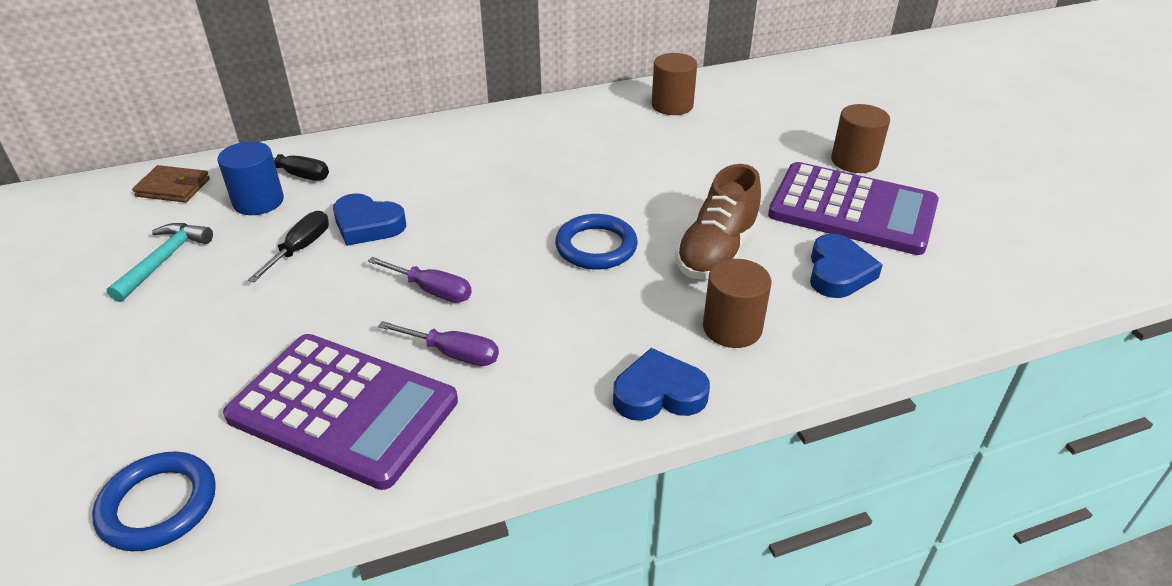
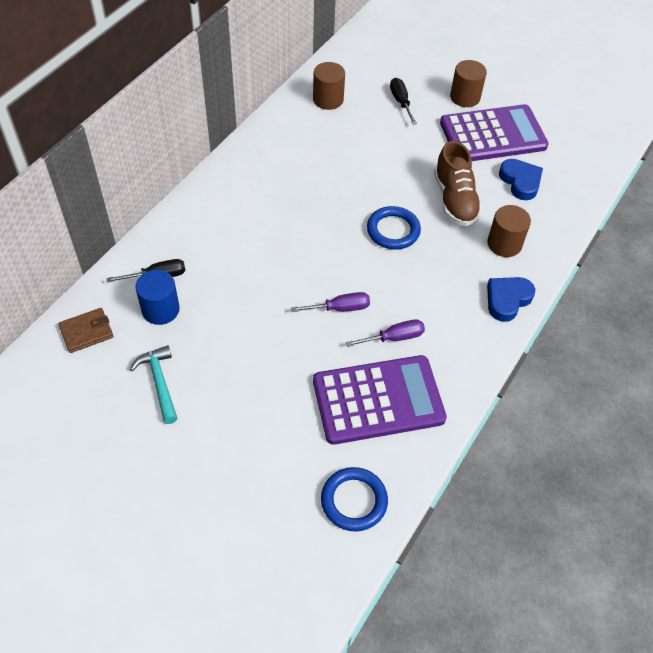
camera: 40 degrees left, 15 degrees up
black screwdriver [248,211,329,282] -> black screwdriver moved to [390,78,417,124]
blue heart [333,193,406,246] -> none

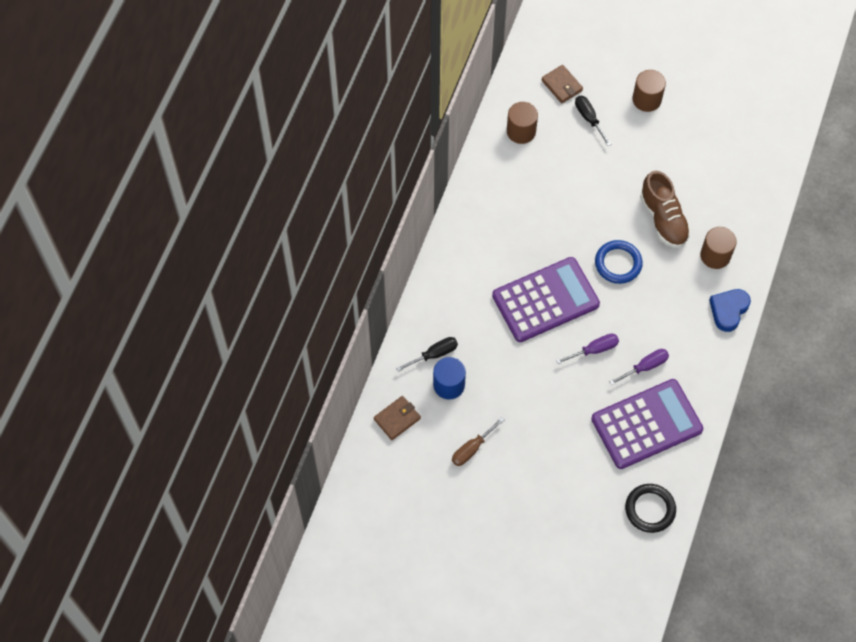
camera: 10 degrees left, 10 degrees up
turquoise hammer [130,345,178,424] -> brown screwdriver [452,417,504,466]
blue ring [321,467,388,531] -> black ring [625,484,676,533]
purple calculator [440,104,549,161] -> purple calculator moved to [492,257,600,342]
blue heart [499,159,543,200] -> none
none -> brown wallet [541,65,583,103]

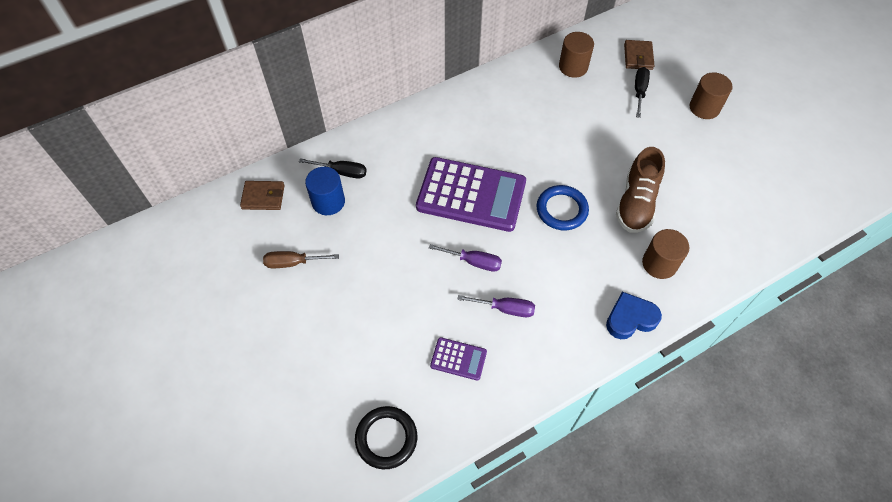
camera: 40 degrees right, 5 degrees down
purple calculator [591,379,703,469] -> purple calculator [430,337,487,381], size x0.45

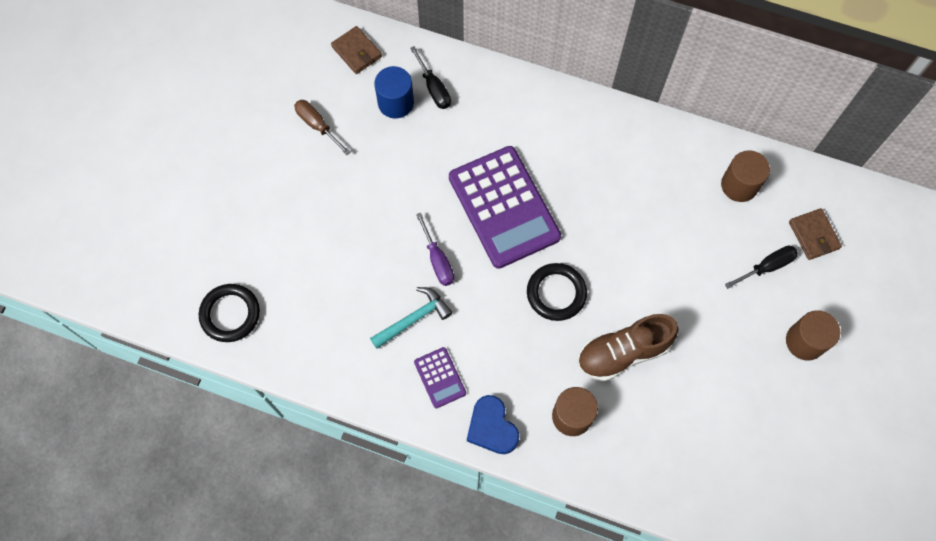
camera: 50 degrees right, 10 degrees up
purple calculator [430,337,487,381] -> purple calculator moved to [414,347,466,408]
purple screwdriver [457,295,535,317] -> turquoise hammer [370,287,452,349]
blue ring [537,185,589,230] -> black ring [527,263,587,321]
blue heart [606,292,662,339] -> blue heart turned 150 degrees counterclockwise [467,395,519,454]
brown wallet [624,40,654,70] -> brown wallet turned 75 degrees counterclockwise [789,208,842,260]

